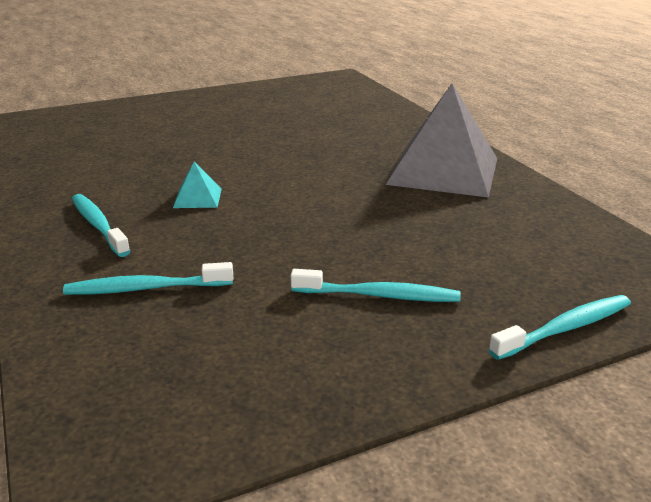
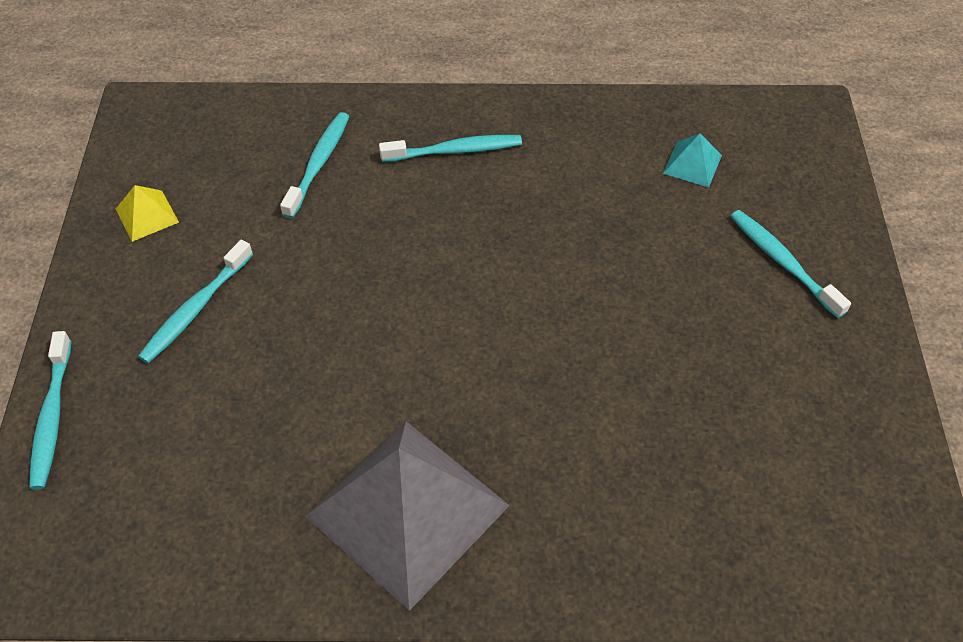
camera: 115 degrees right, 25 degrees up
turquoise pyramid [173,162,222,208] -> turquoise pyramid moved to [663,133,722,188]
none -> yellow pyramid [116,185,179,242]
none -> turquoise toothbrush [730,210,851,318]

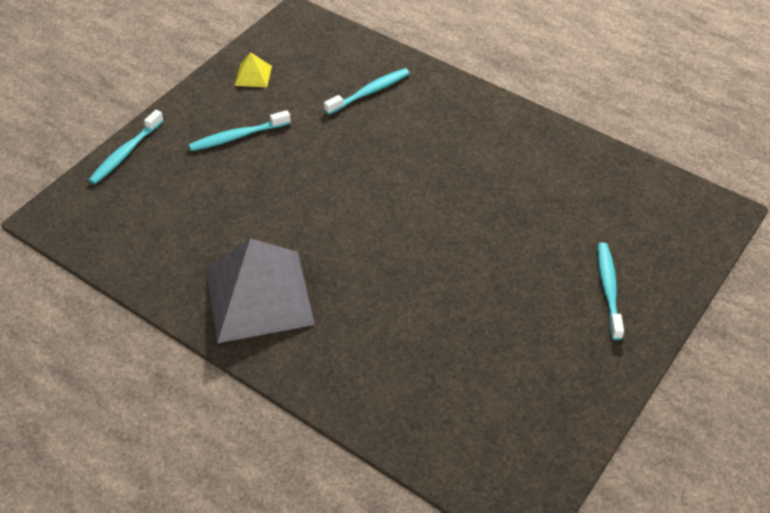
camera: 35 degrees right, 5 degrees down
turquoise toothbrush [379,135,522,162] -> none
turquoise pyramid [663,133,722,188] -> none

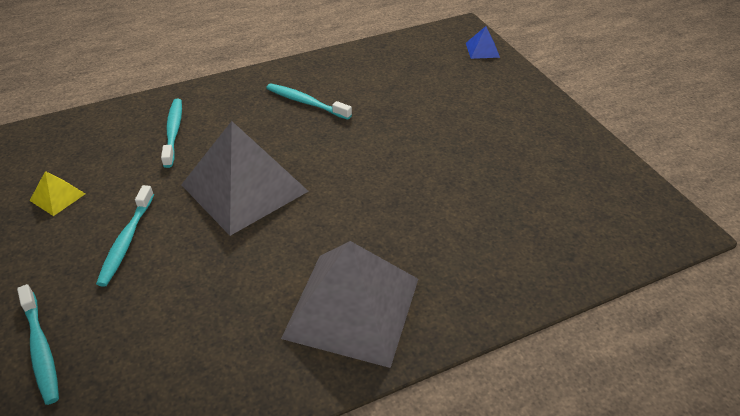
camera: 60 degrees left, 5 degrees down
turquoise toothbrush [598,243,624,340] -> turquoise toothbrush moved to [266,83,352,120]
none -> grey pyramid [181,121,309,236]
none -> blue pyramid [466,26,500,59]

